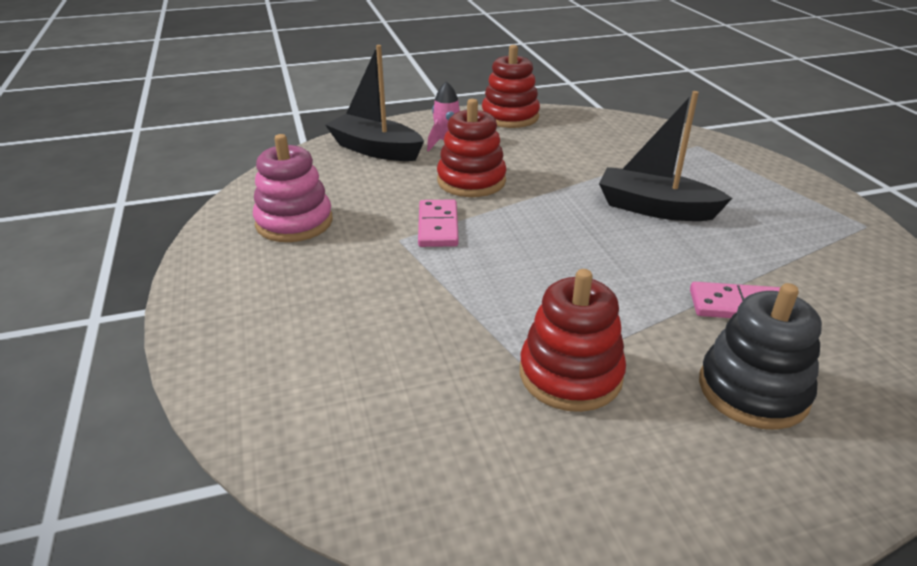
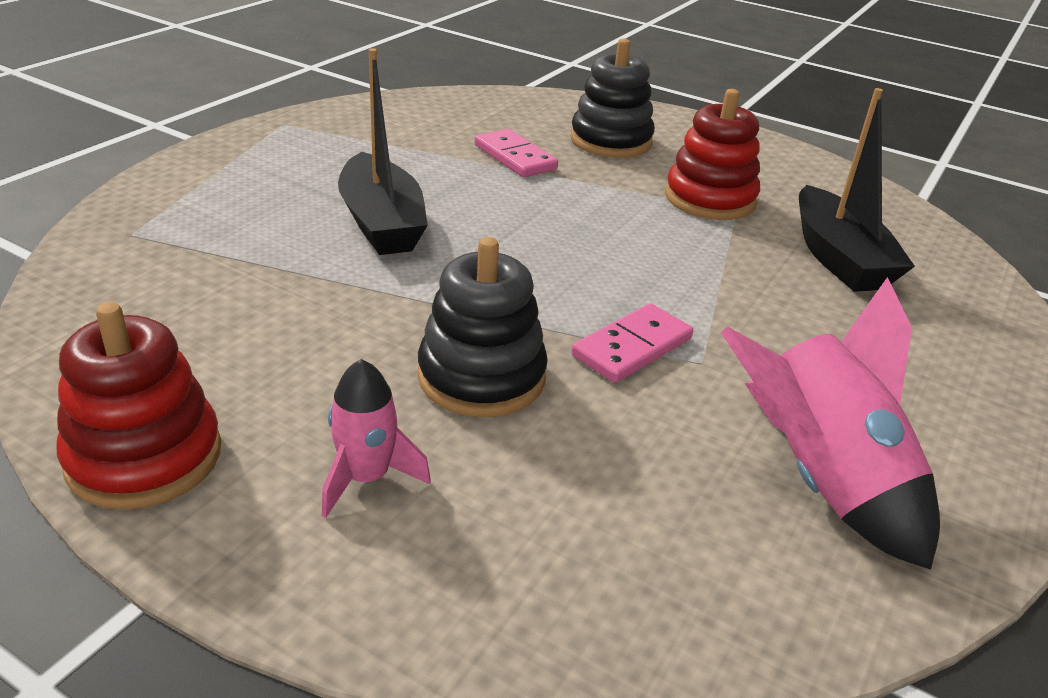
camera: 135 degrees left, 0 degrees up
pink stacking toy [253,134,333,242] -> pink rocket [721,277,940,570]
black boat [325,45,424,161] -> black boat moved to [799,88,915,292]
red stacking toy [437,99,507,197] -> black stacking toy [417,237,548,418]

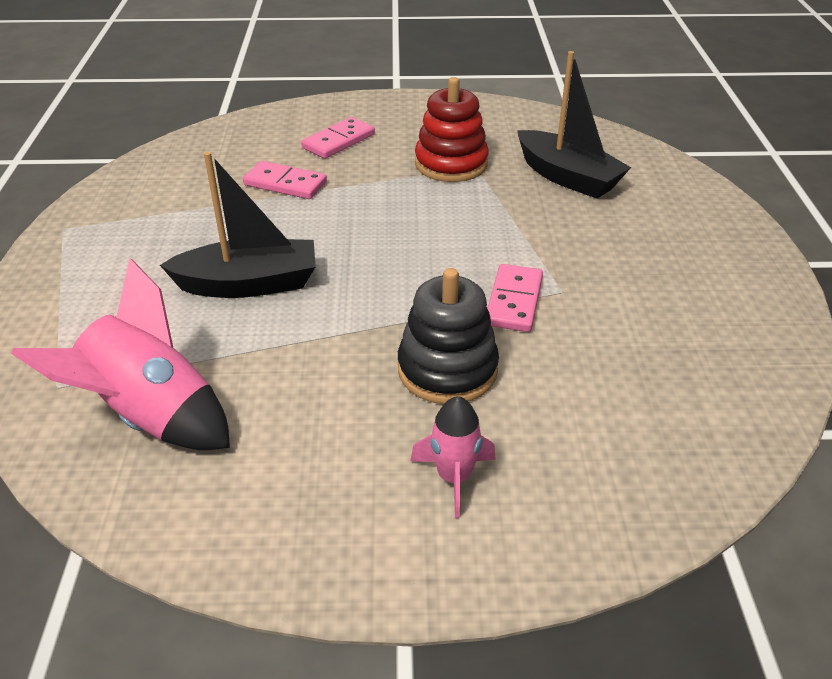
camera: 30 degrees left, 5 degrees up
red stacking toy [56,302,221,510] -> none
black boat [338,48,428,255] -> black boat turned 45 degrees counterclockwise [160,152,316,298]
black stacking toy [570,39,655,158] -> pink domino [301,117,375,159]
pink rocket [721,277,940,570] -> pink rocket moved to [11,258,230,450]

